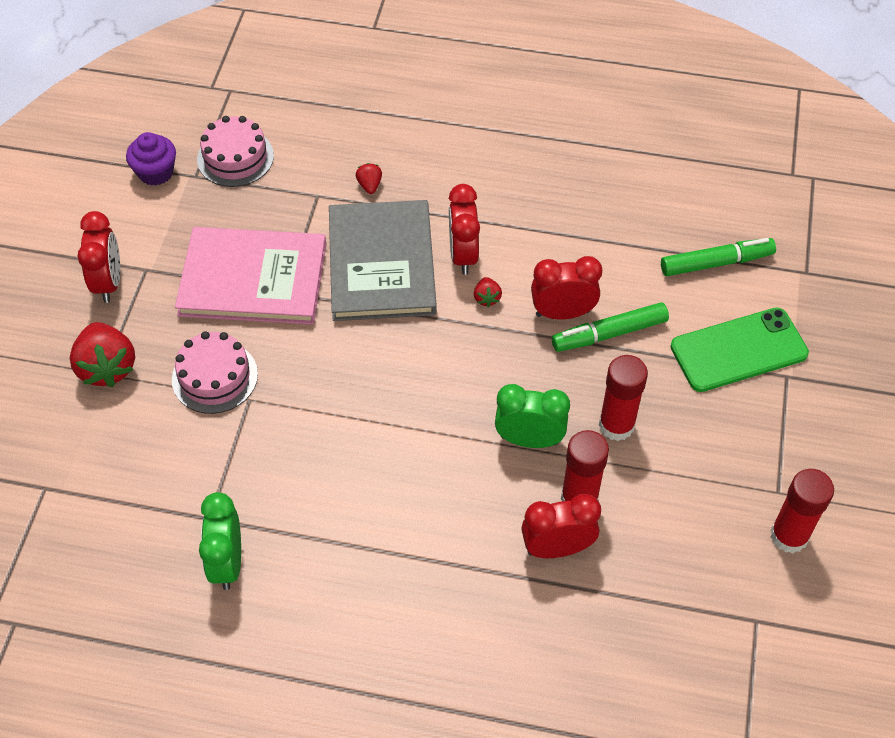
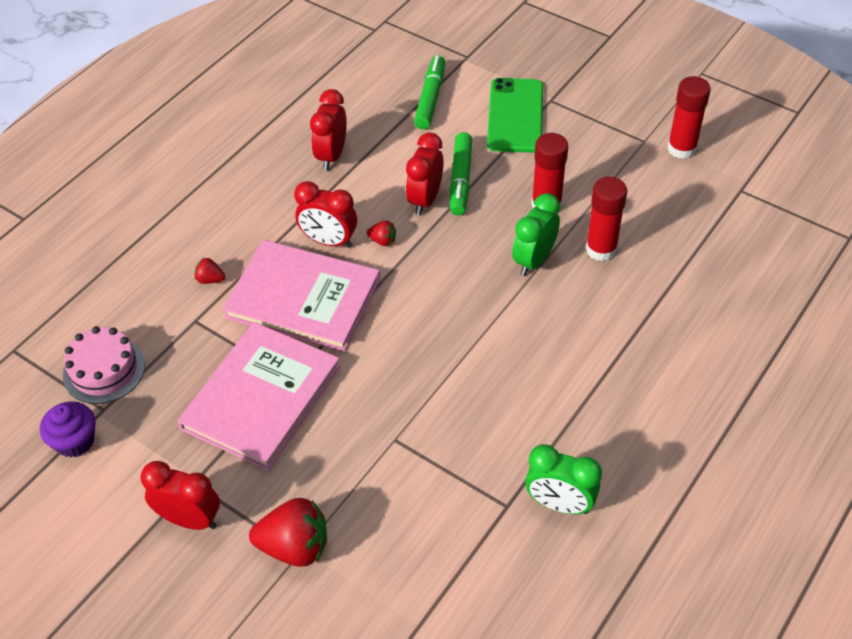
camera: 65 degrees left, 5 degrees down
pink cake [172,331,258,414] -> none
grey book [329,200,437,321] -> pink book [222,240,380,352]
red clock [521,494,601,558] -> red clock moved to [310,89,347,170]

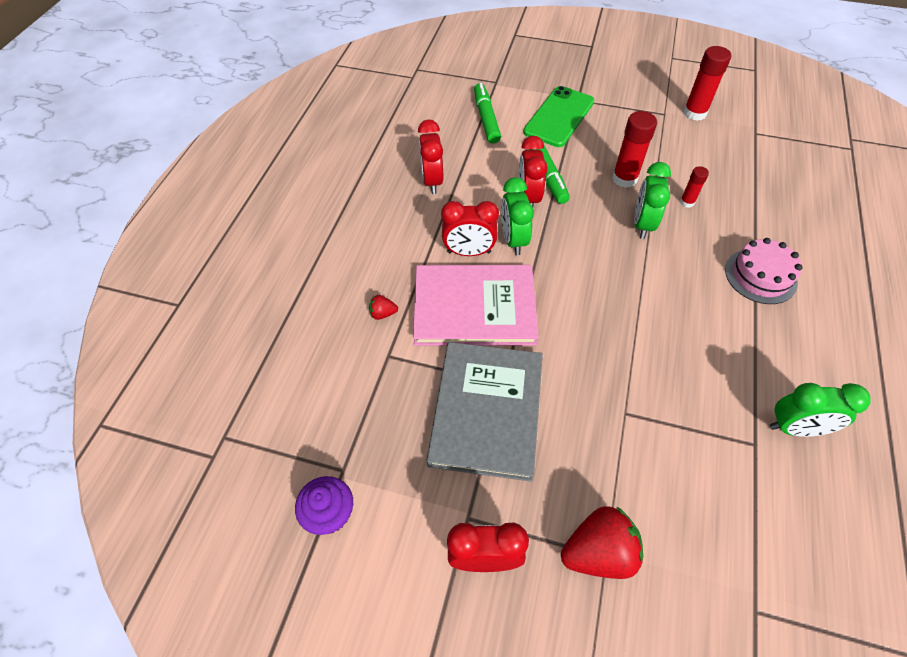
camera: 20 degrees left, 5 degrees up
pink cake [63,326,145,404] -> pink cake moved to [725,238,803,304]
pink book [177,322,340,471] -> grey book [427,342,543,481]
red strawberry [367,221,396,246] -> green clock [501,177,534,255]
green phone [487,78,543,153] -> green phone turned 45 degrees clockwise [523,86,594,147]
red glue stick [586,177,627,261] -> red glue stick [680,166,709,208], size x0.55

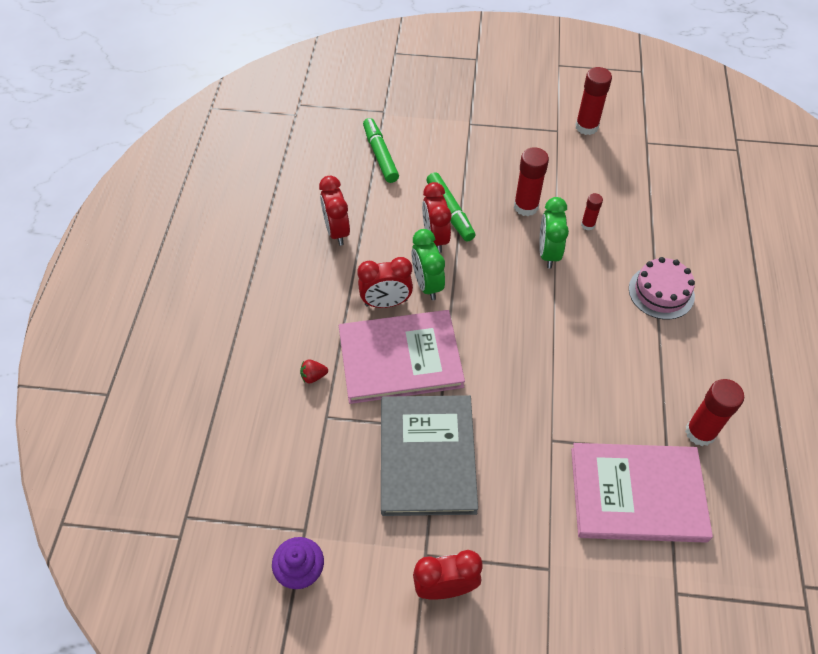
camera: 10 degrees left, 0 degrees up
green phone [523,86,594,147] -> none
red strawberry [561,506,643,579] -> none
green clock [770,383,871,437] -> red glue stick [685,379,744,446]
none -> pink book [571,443,713,543]

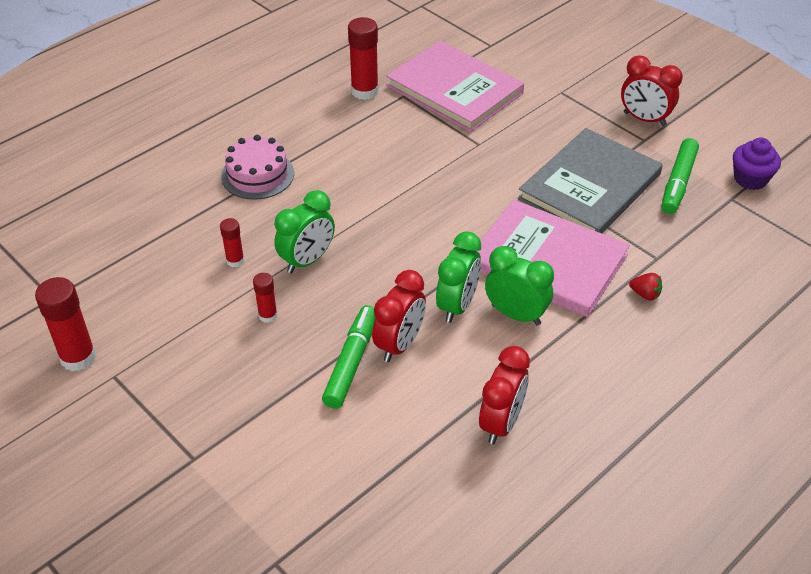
camera: 140 degrees left, 10 degrees down
red clock [357,257,413,308] -> green clock [485,246,554,326]
green marker [363,118,399,183] -> green marker moved to [662,138,699,214]
red glue stick [514,147,549,216] -> red glue stick [253,273,278,323], size x0.55

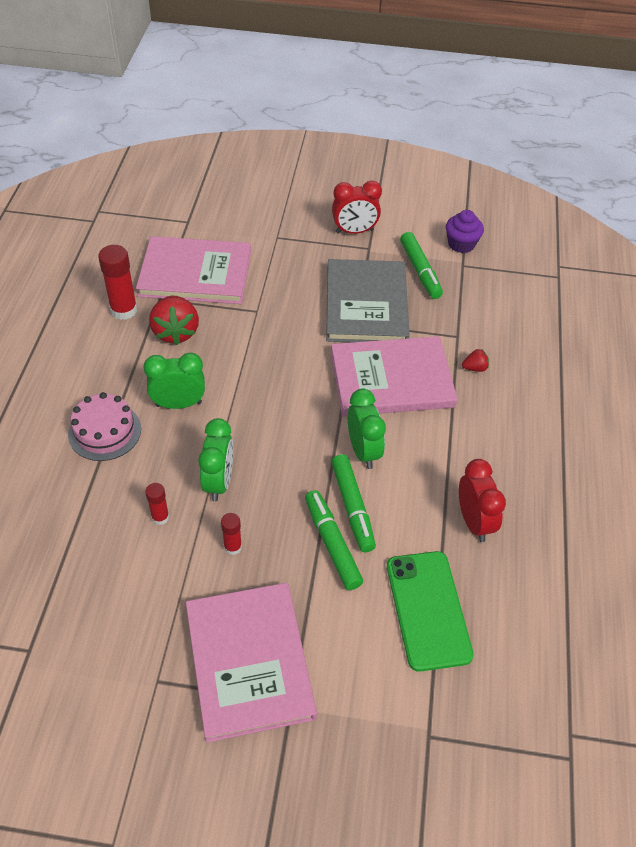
camera: 40 degrees left, 5 degrees up
red glue stick [35,277,96,371] -> none
red clock [372,270,426,362] -> green marker [331,454,376,552]
green clock [485,246,554,326] -> green clock moved to [143,353,205,409]
none -> red strawberry [149,296,199,345]
none -> pink book [186,583,317,743]
none -> green phone [387,551,474,672]

